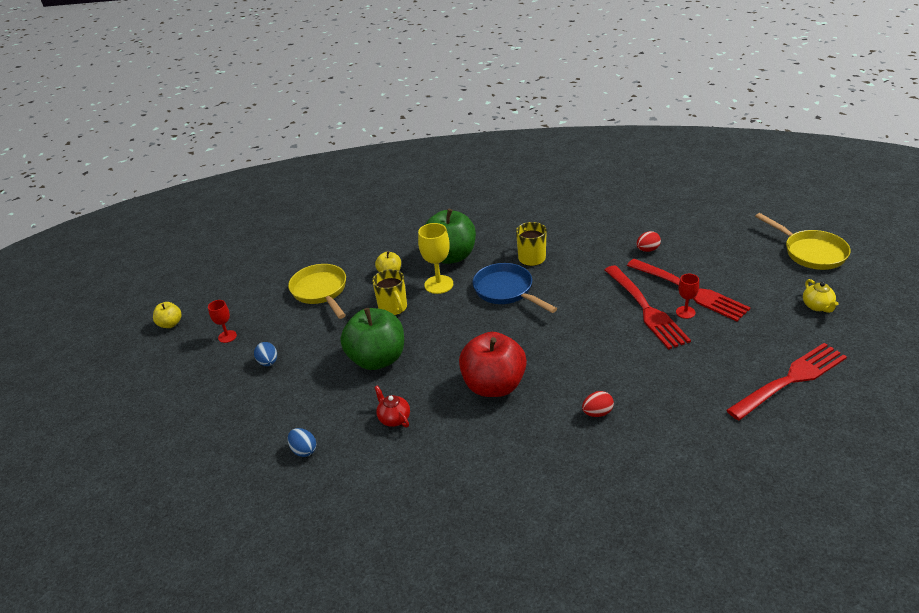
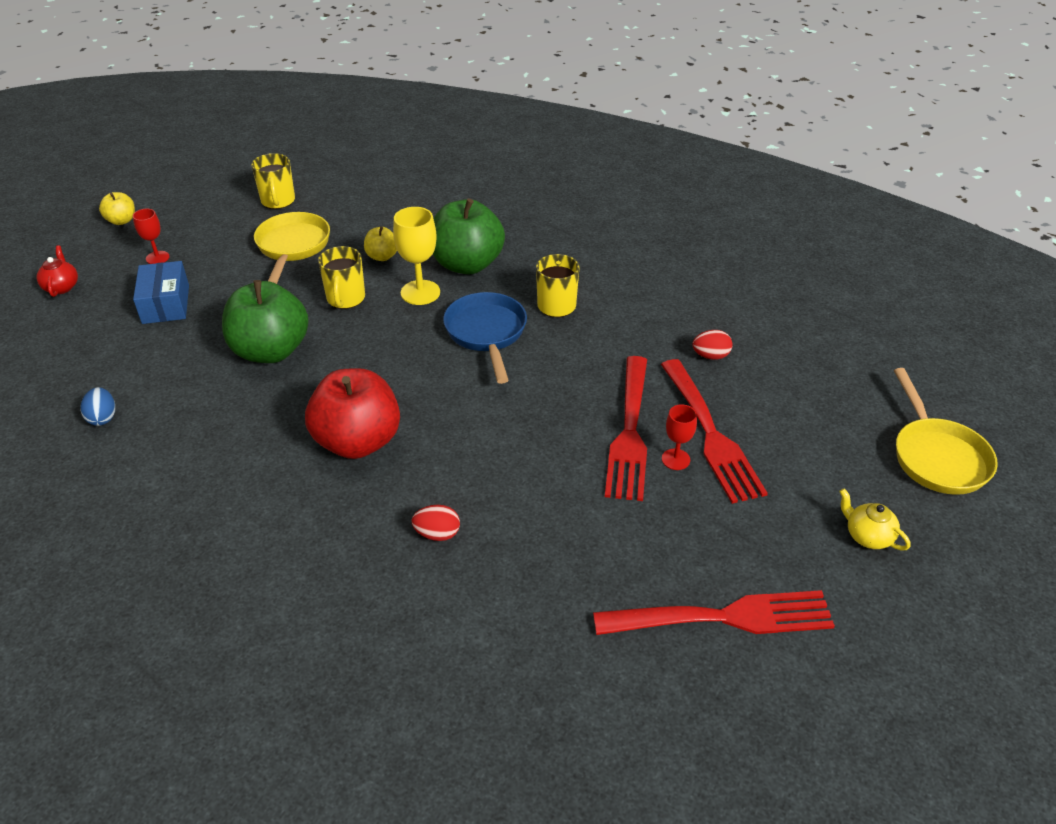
camera: 25 degrees right, 5 degrees up
blue egg [254,342,277,366] -> blue box [133,261,189,324]
red teapot [374,385,410,428] -> red teapot moved to [36,245,78,297]
yellow teapot [803,279,838,313] -> yellow teapot turned 120 degrees clockwise [839,488,911,550]
none -> yellow mug [251,153,295,209]

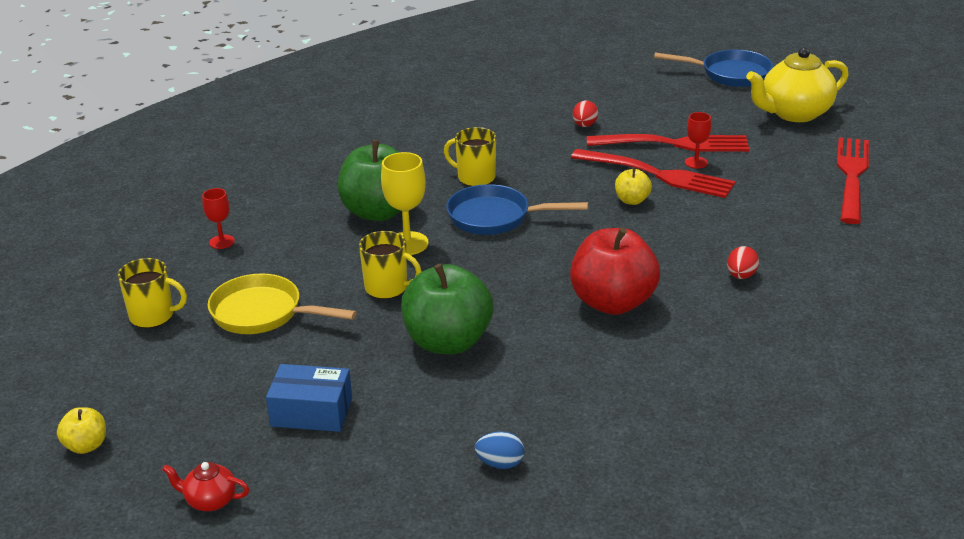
camera: 70 degrees left, 10 degrees down
red goblet [133,209,169,264] -> red goblet moved to [202,188,235,249]
yellow apple [364,227,397,261] -> yellow apple moved to [615,167,652,205]
yellow teapot [839,488,911,550] -> yellow teapot [746,47,849,122], size x2.10
yellow pan [894,368,998,495] -> blue pan [654,50,773,87]

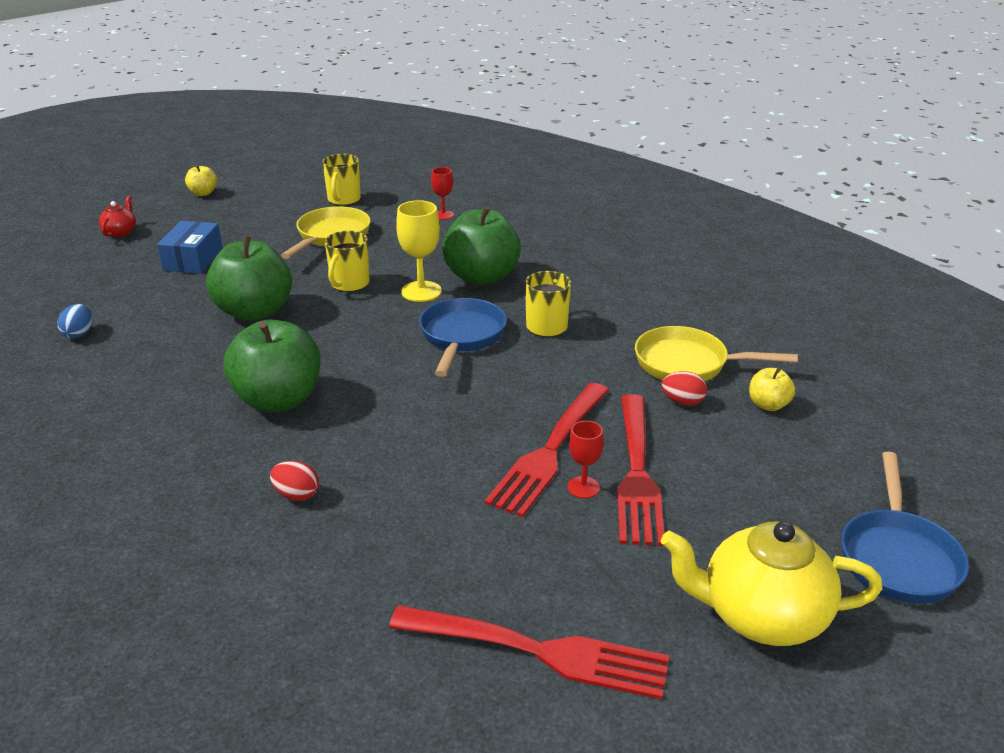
camera: 90 degrees right, 0 degrees up
red apple [570,228,660,315] -> green apple [224,320,320,413]
yellow apple [615,167,652,205] -> yellow apple moved to [749,368,795,411]
yellow teapot [746,47,849,122] -> yellow teapot turned 60 degrees counterclockwise [661,521,883,646]
none -> yellow pan [635,326,798,381]

